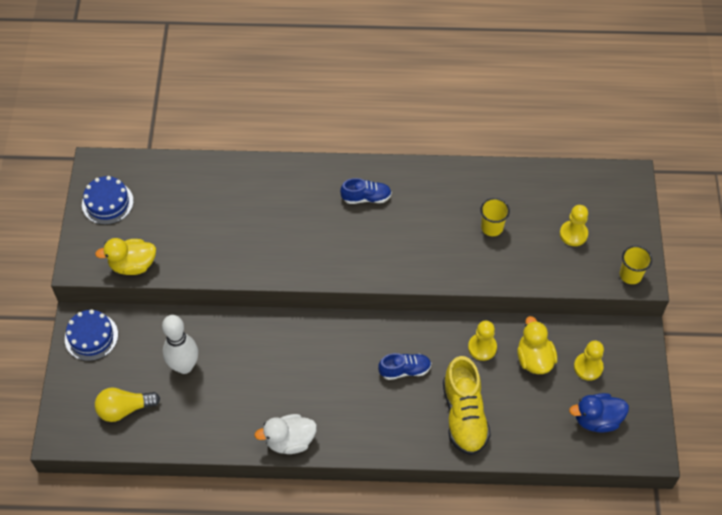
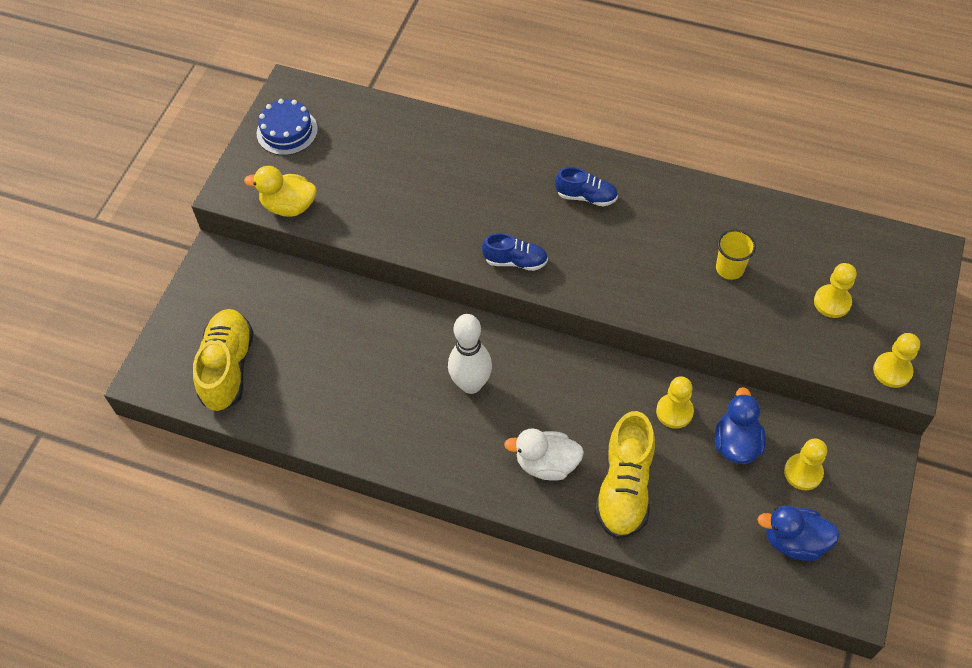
camera: 20 degrees right, 0 degrees up
blue cake [65,310,118,361] -> none
yellow light bulb [95,388,160,422] -> yellow shoe [193,309,254,412]
white bowling pin [162,315,198,374] -> white bowling pin moved to [448,314,492,394]
white duck [254,414,317,454] -> white duck moved to [504,428,584,480]
blue shoe [378,353,431,380] -> blue shoe moved to [482,233,548,271]
yellow duck [517,316,557,374] -> blue duck [714,387,766,464]
yellow cup [620,246,652,284] -> yellow pawn [873,333,920,388]

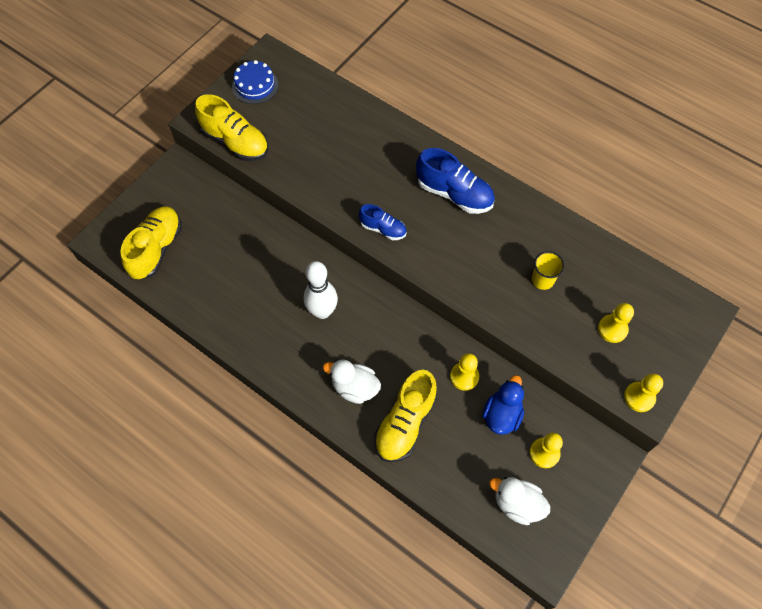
camera: 15 degrees right, 5 degrees up
yellow duck [244,166,316,217] -> yellow shoe [195,94,268,161]
blue shoe [555,167,618,207] -> blue shoe [416,148,495,214], size x1.72
blue duck [757,505,840,561] -> white duck [489,477,550,525]

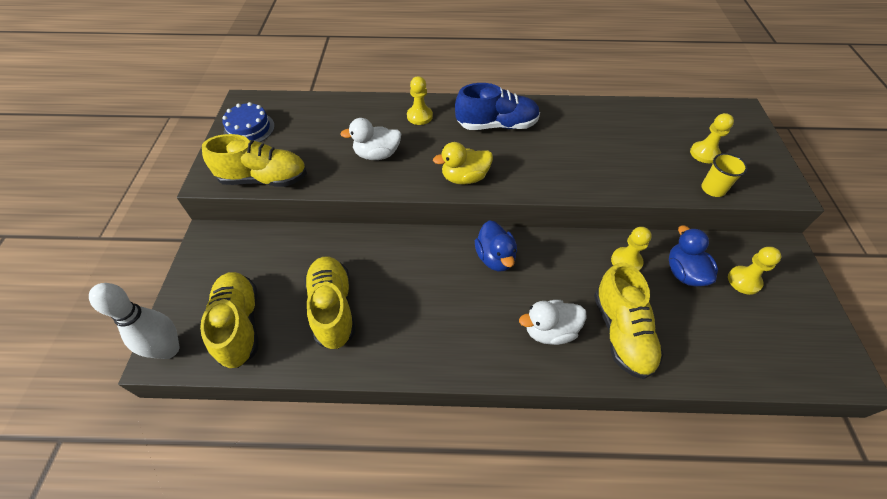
camera: 35 degrees left, 10 degrees down
white bowling pin [304,261,338,319] -> white bowling pin moved to [89,283,180,359]
blue shoe [359,204,407,240] -> yellow duck [433,142,493,185]
white duck [489,477,550,525] -> white duck moved to [340,118,401,160]
yellow cup [532,251,565,290] -> yellow cup moved to [701,153,748,197]
yellow pawn [624,374,663,412] -> yellow pawn moved to [407,76,433,125]
none -> yellow shoe [304,256,356,349]
none -> blue duck [475,220,517,271]

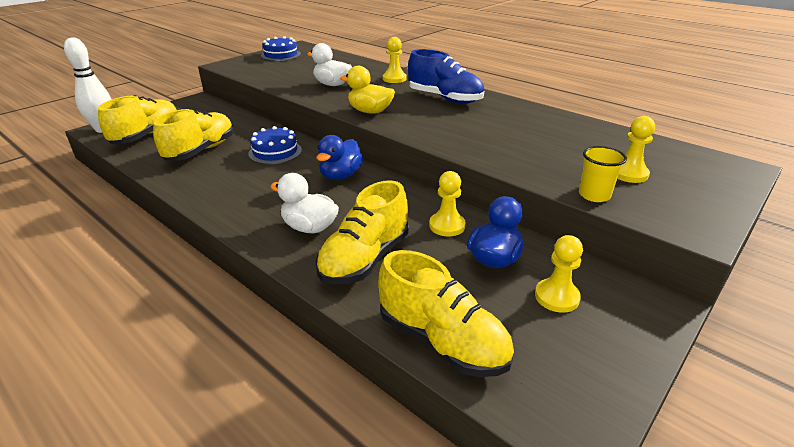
camera: 40 degrees right, 20 degrees down
yellow shoe [202,134,307,187] -> yellow shoe moved to [378,250,514,377]
none -> blue cake [248,126,302,164]

